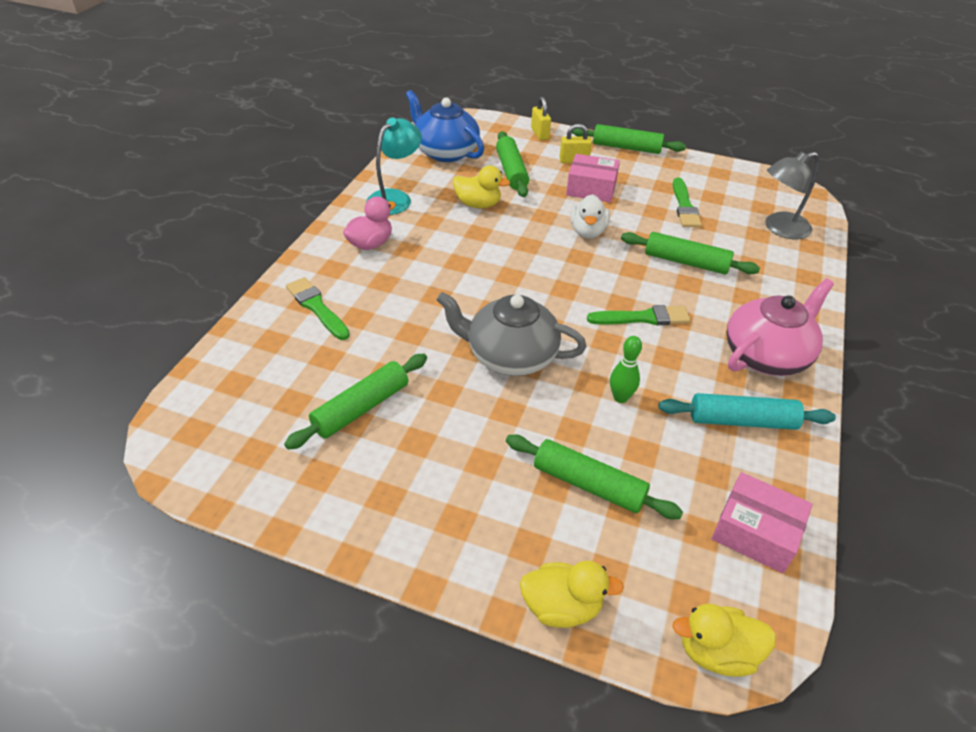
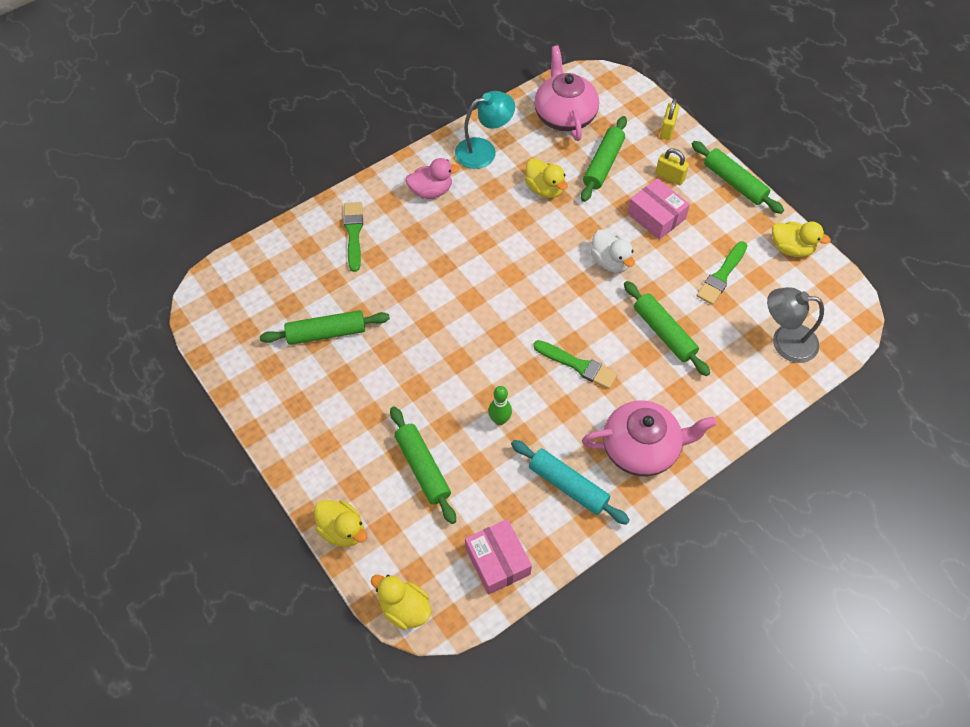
camera: 35 degrees right, 15 degrees up
blue teapot [406,90,484,162] -> pink teapot [534,45,599,141]
grey teapot [436,292,586,376] -> none
white duck [571,194,610,238] -> white duck turned 75 degrees counterclockwise [591,229,635,273]
none -> yellow duck [772,221,831,257]

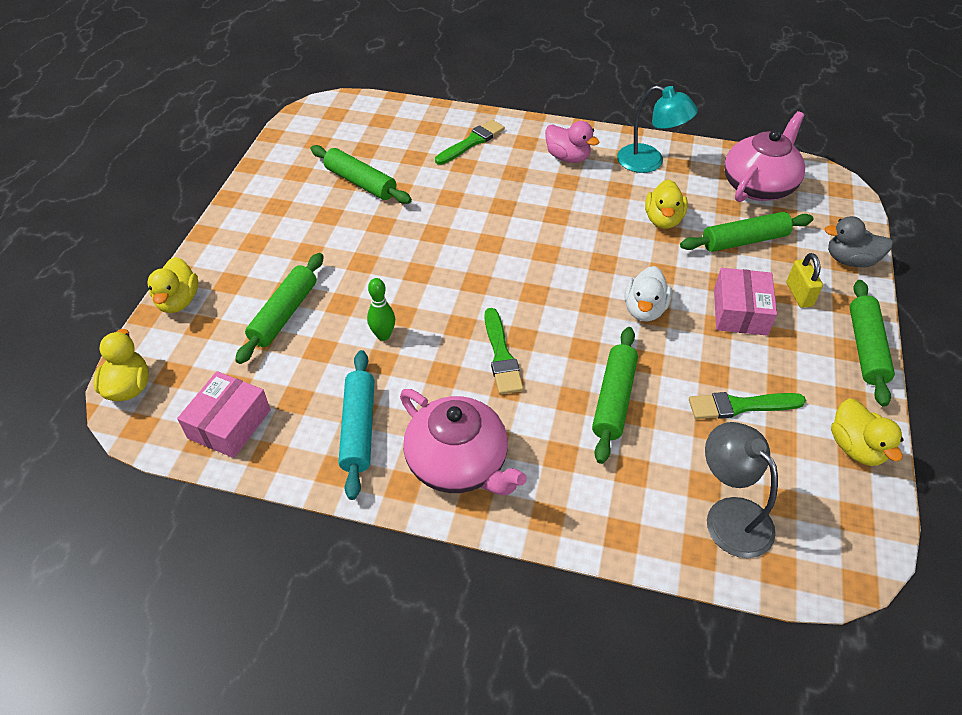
camera: 50 degrees right, 10 degrees down
yellow padlock [660,99,679,140] -> grey duck [824,216,893,267]

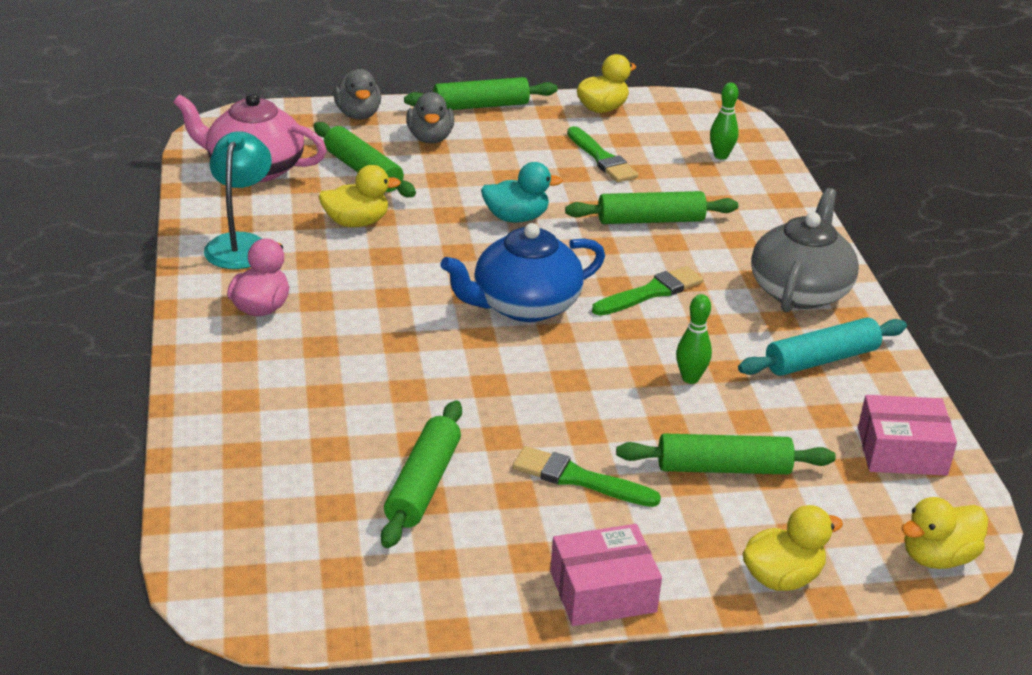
camera: 115 degrees left, 15 degrees down
pink teapot [400,389,527,495] -> grey teapot [751,188,859,312]
green brush [435,120,505,165] -> green brush moved to [513,446,661,507]
white duck [625,266,672,321] -> turquoise duck [481,162,563,223]
grey lamp [705,422,778,558] -> green bowling pin [710,83,739,160]
pink box [714,268,777,336] -> pink box moved to [550,524,662,626]
yellow padlock [786,253,823,308] -> grey duck [406,92,454,144]
none -> blue teapot [441,223,605,322]

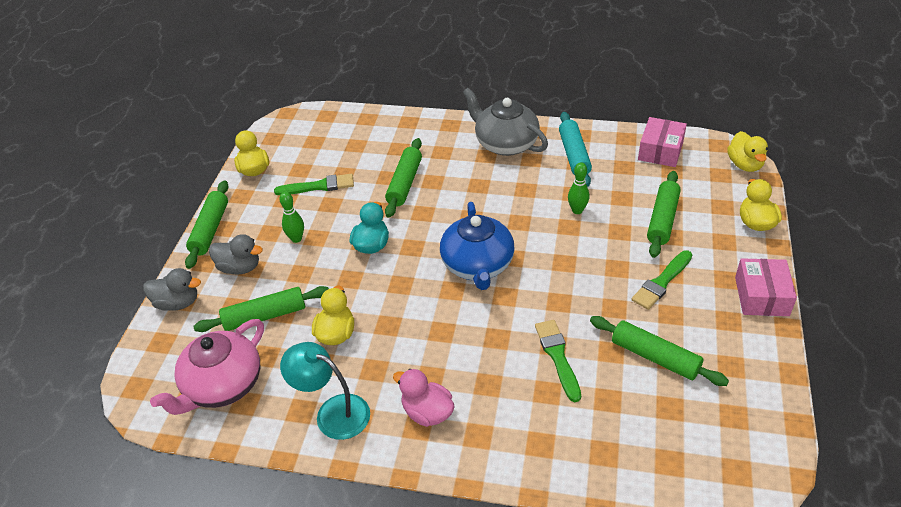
camera: 65 degrees left, 10 degrees up
green brush [592,266,703,316] -> green brush moved to [535,320,581,402]
green bowling pin [710,83,739,160] -> green bowling pin moved to [280,192,304,243]

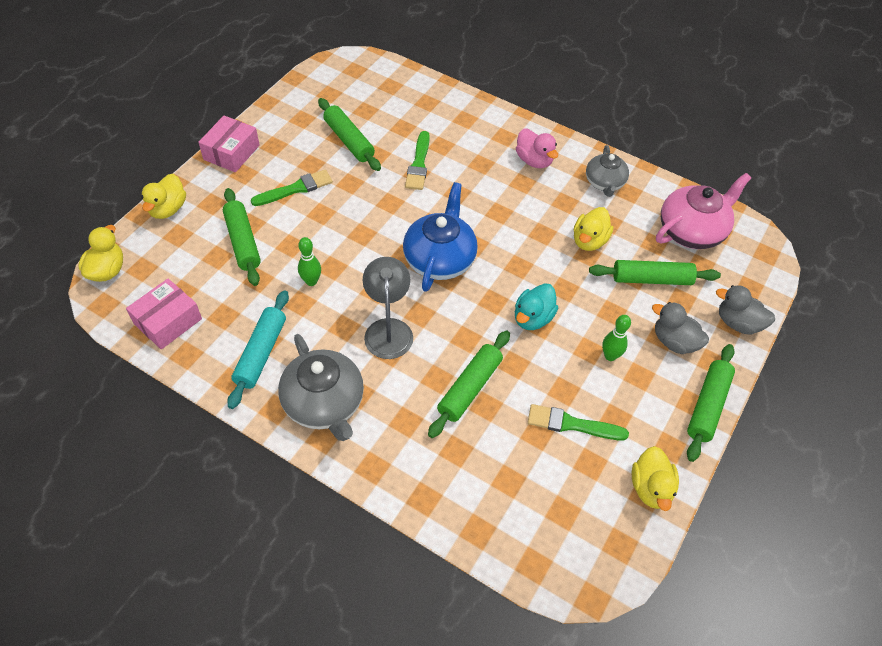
camera: 165 degrees left, 10 degrees up
turquoise lamp [280,342,370,440] -> grey teapot [586,145,629,197]
green rolling pin [647,171,681,258] -> green rolling pin turned 60 degrees counterclockwise [223,188,261,286]
none -> grey lamp [363,257,413,359]

